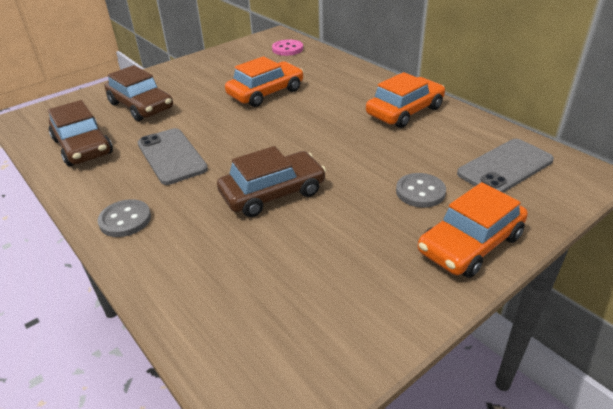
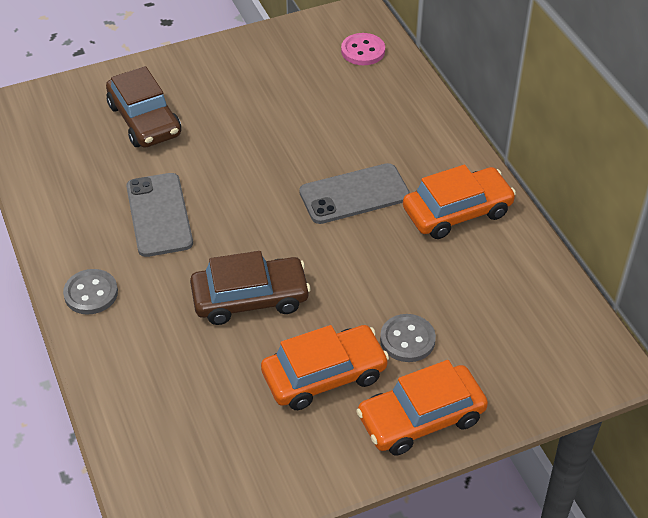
camera: 15 degrees right, 10 degrees up
brown car [48,100,113,167] -> none
orange car [225,56,304,107] -> orange car moved to [261,325,389,410]
grey phone [457,139,554,193] -> grey phone moved to [299,163,410,224]

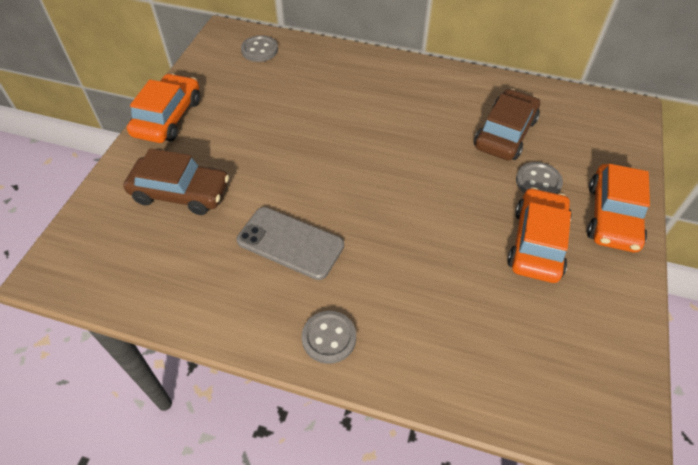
camera: 50 degrees left, 5 degrees up
brown car [190,251,311,325] -> brown car moved to [474,89,540,161]
grey phone [299,163,410,224] -> none
pink button [341,33,385,65] -> grey button [241,35,278,62]
orange car [403,165,516,239] -> orange car moved to [127,73,200,143]

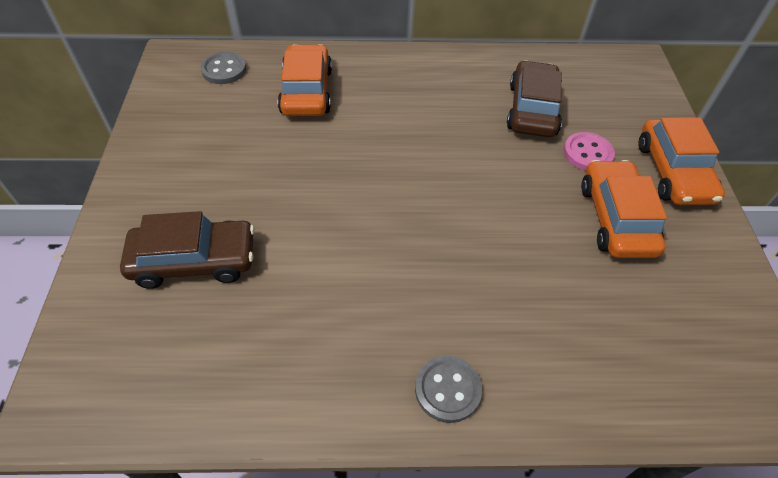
camera: 20 degrees left, 0 degrees up
orange car [127,73,200,143] -> orange car moved to [278,44,332,116]
grey phone [237,207,344,280] -> none
grey button [516,162,563,194] -> pink button [563,132,615,171]

